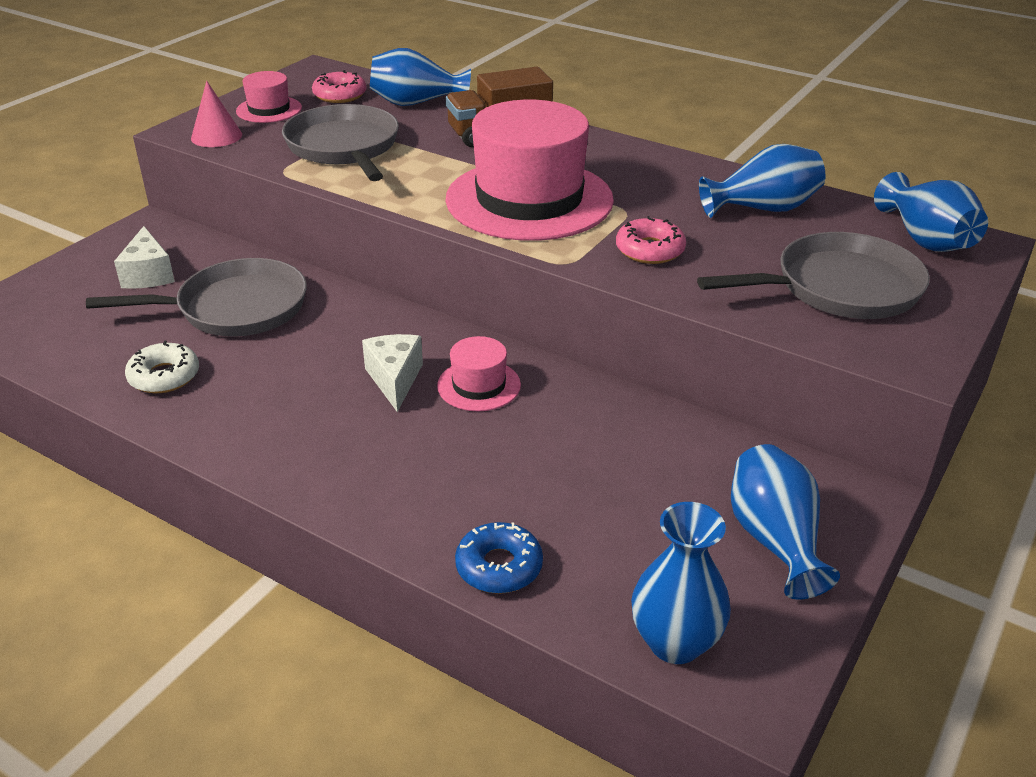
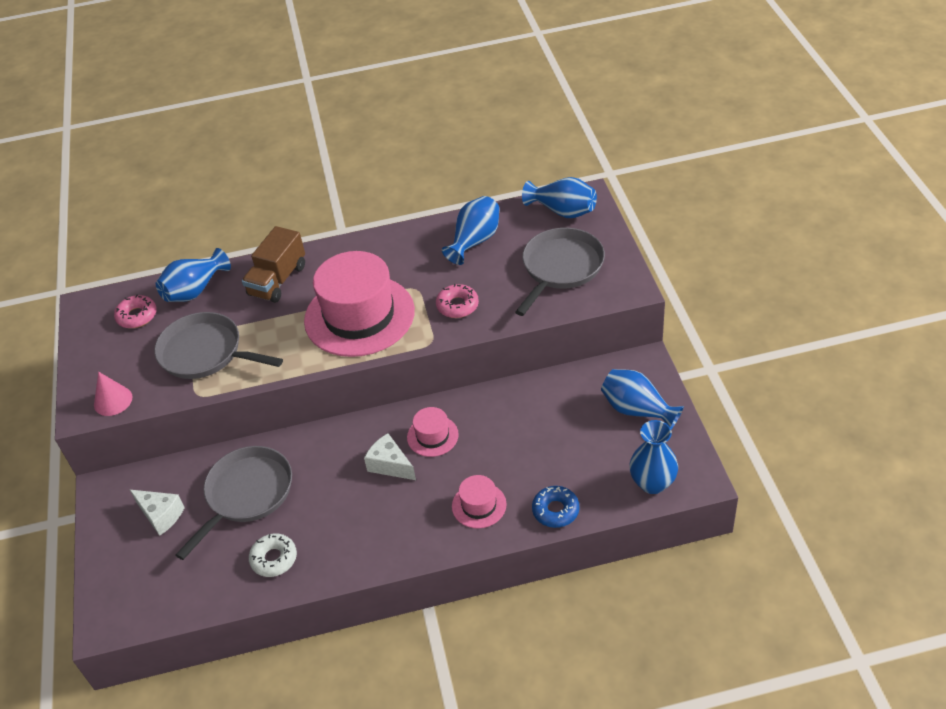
camera: 40 degrees left, 10 degrees up
pink hat [236,71,302,123] -> pink hat moved to [452,475,507,528]

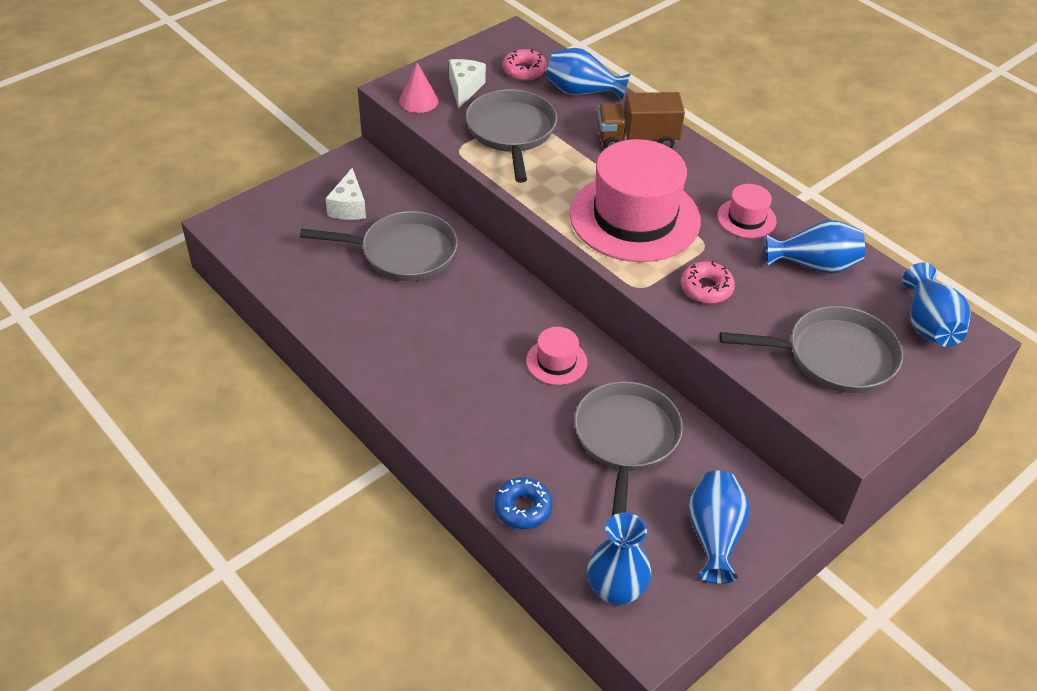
camera: 55 degrees right, 0 degrees up
white donut [249,534,297,577] -> none
white cheese [364,433,416,480] -> white cheese moved to [449,59,486,109]
pink hat [452,475,507,528] -> pink hat moved to [717,184,777,238]
none -> grey pan [574,381,683,516]

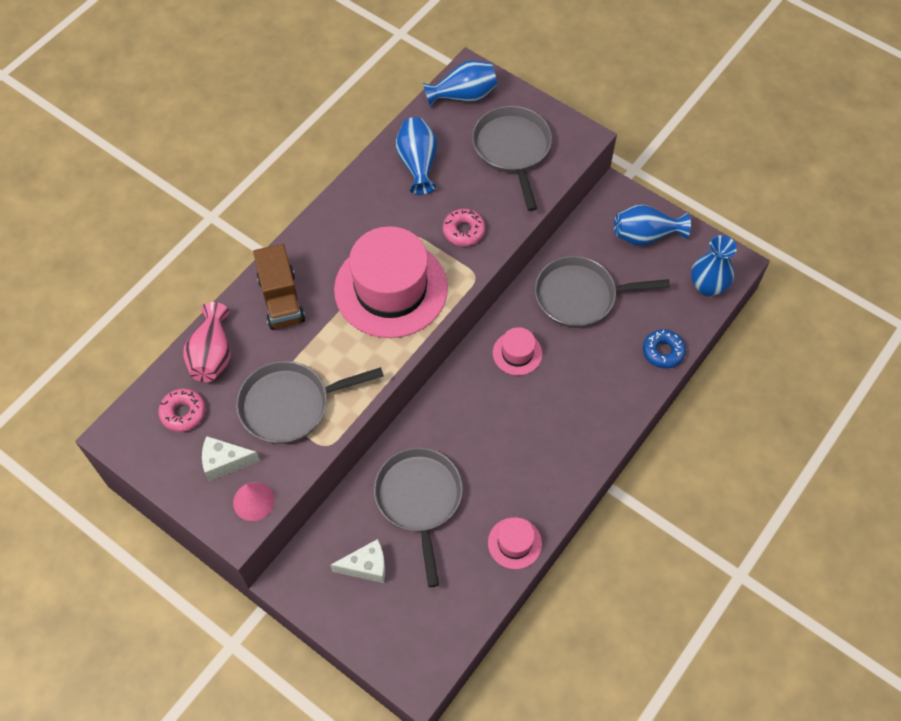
camera: 100 degrees left, 15 degrees up
blue vase [546,48,631,101] -> pink vase [183,302,231,382]
pink hat [717,184,777,238] -> pink hat moved to [488,517,542,569]

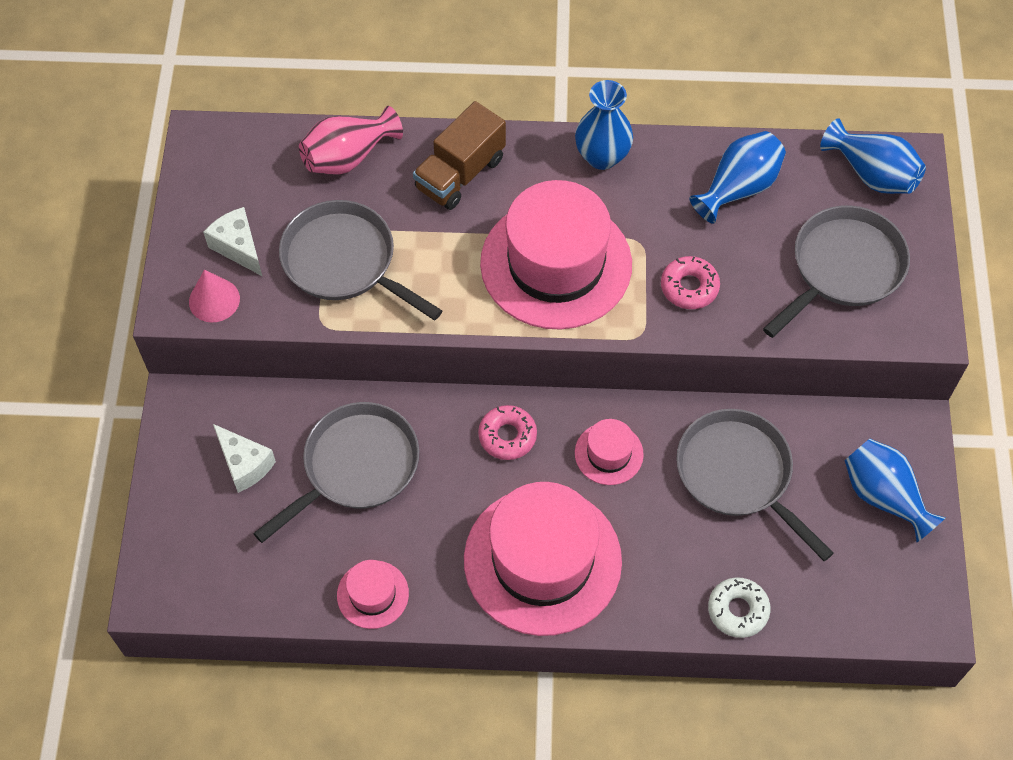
camera: 55 degrees right, 0 degrees up
pink donut [158,389,206,432] -> pink donut moved to [478,405,537,460]
blue donut [643,329,686,368] -> white donut [708,577,771,638]
blue vase [691,235,737,297] -> blue vase moved to [575,80,633,170]
none -> pink hat [464,482,622,636]

